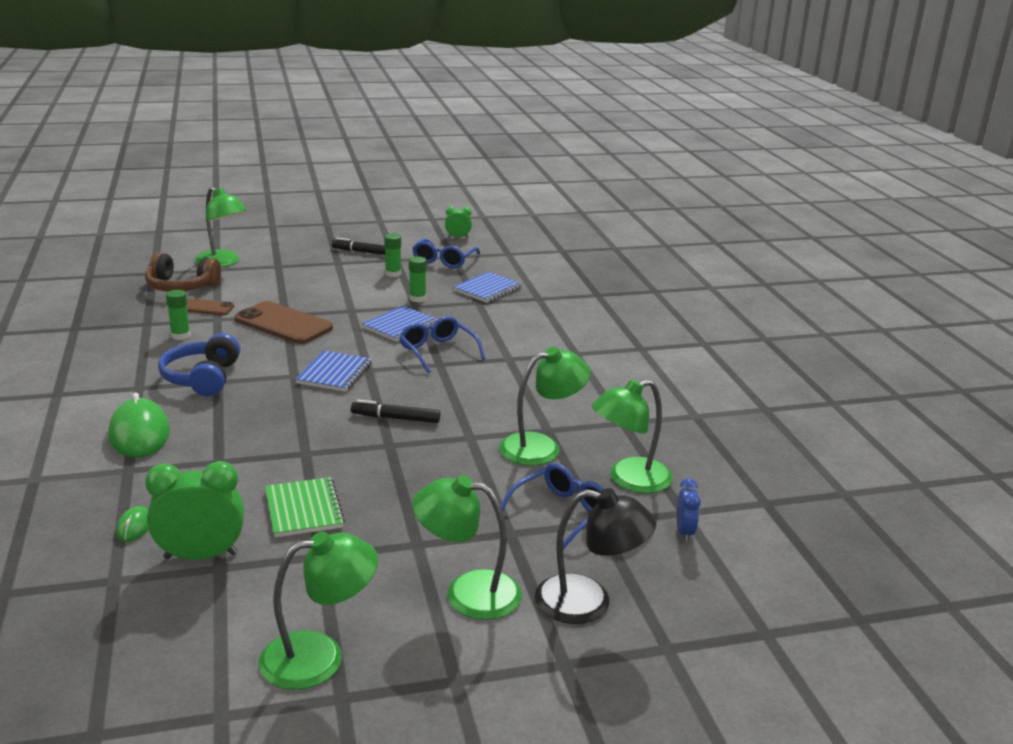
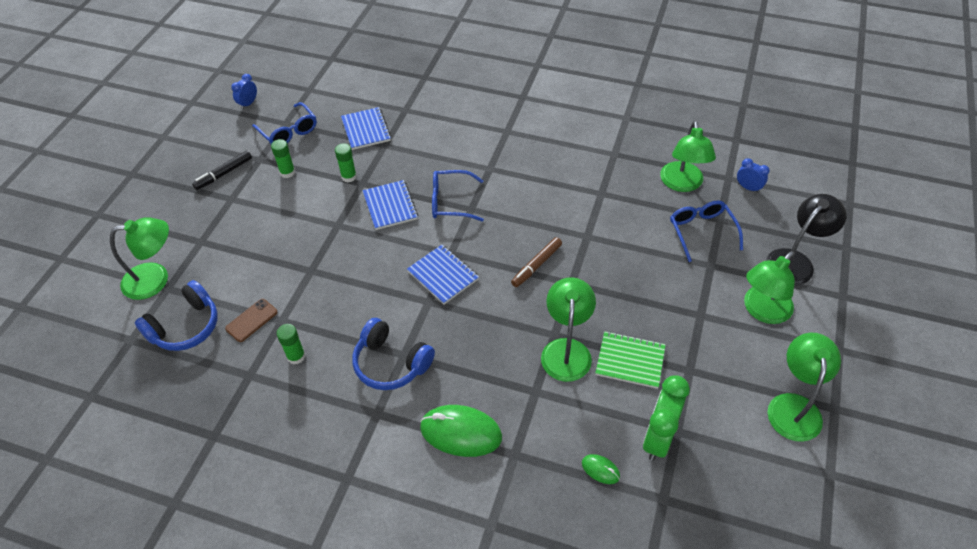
camera: 55 degrees left, 25 degrees up
brown headphones [145,253,221,292] -> blue headphones [135,280,218,351]
brown phone [235,301,333,344] -> none
black marker [351,400,441,423] -> brown marker [511,237,562,287]
green clock [445,206,472,238] -> blue clock [231,74,257,109]
green lamp [499,347,591,466] -> green lamp moved to [541,277,596,382]

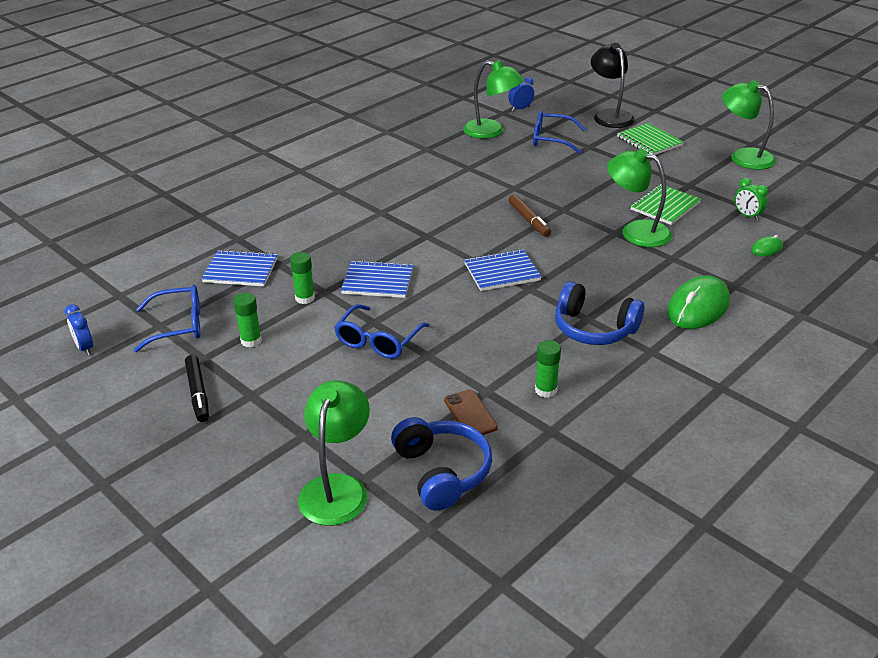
camera: 65 degrees left, 15 degrees down
blue headphones [352,318,435,390] -> blue headphones turned 60 degrees clockwise [555,281,644,345]
blue glasses [432,170,484,221] -> blue glasses moved to [334,304,429,359]
green clock [643,375,690,461] -> green clock [735,178,768,221], size x0.54
green lamp [744,251,795,324] -> green notebook [617,123,684,155]

